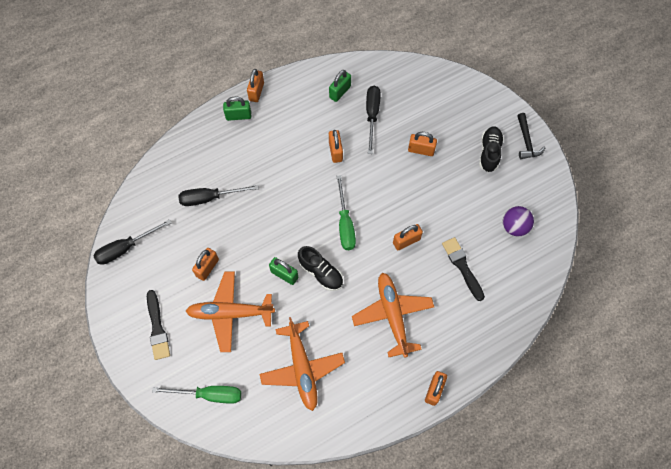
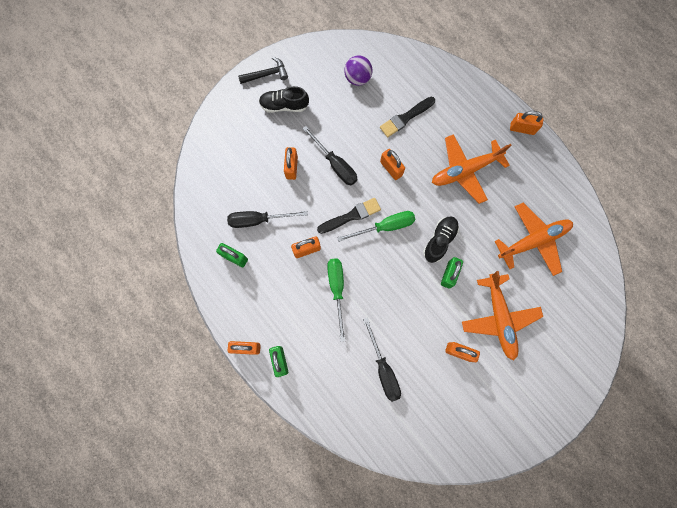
camera: 100 degrees left, 10 degrees up
black screwdriver [93,219,171,265] -> black screwdriver moved to [302,126,357,185]
black brush [147,290,170,360] -> black brush moved to [317,198,381,234]
green screwdriver [152,386,241,404] -> green screwdriver moved to [327,259,345,342]

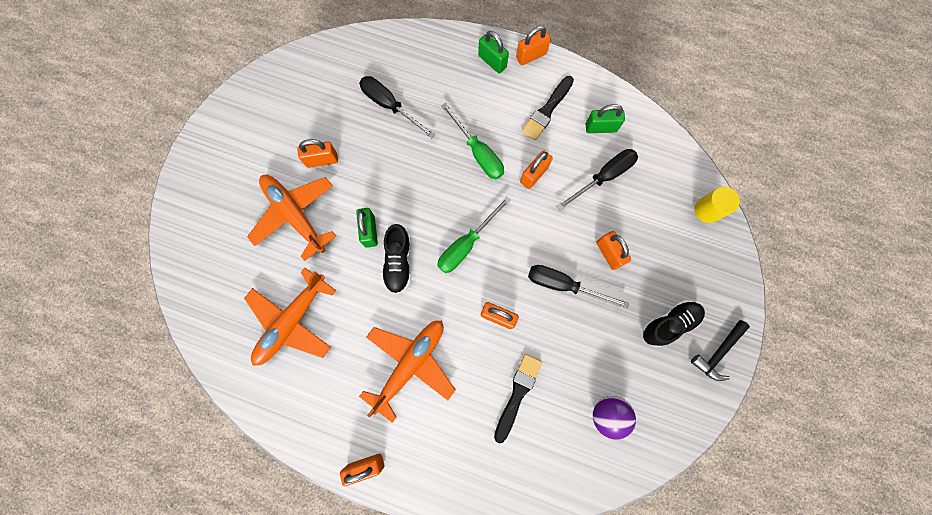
camera: 150 degrees right, 0 degrees up
black brush [317,198,381,234] -> black brush moved to [522,76,574,140]
none -> yellow cylinder [694,186,740,223]

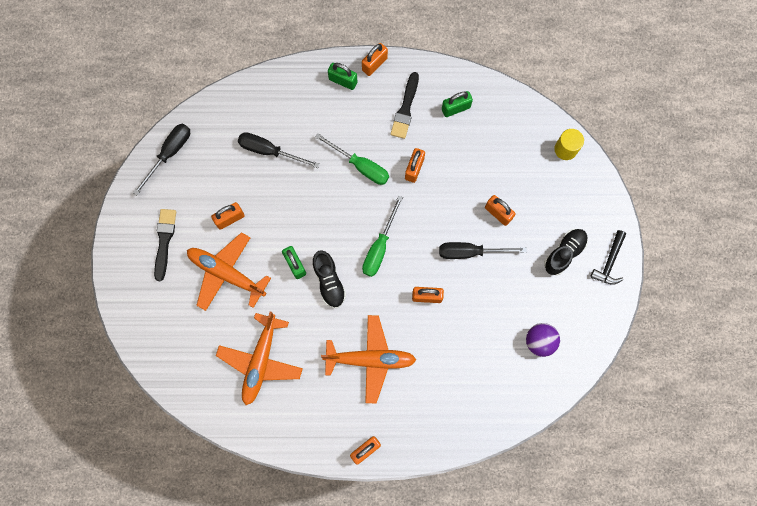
camera: 20 degrees left, 0 degrees up
orange plane [359,321,456,423] -> orange plane turned 75 degrees clockwise [321,315,416,403]
black brush [494,354,542,444] -> black brush moved to [154,209,176,282]
black screwdriver [557,149,638,210] -> black screwdriver moved to [133,124,190,195]

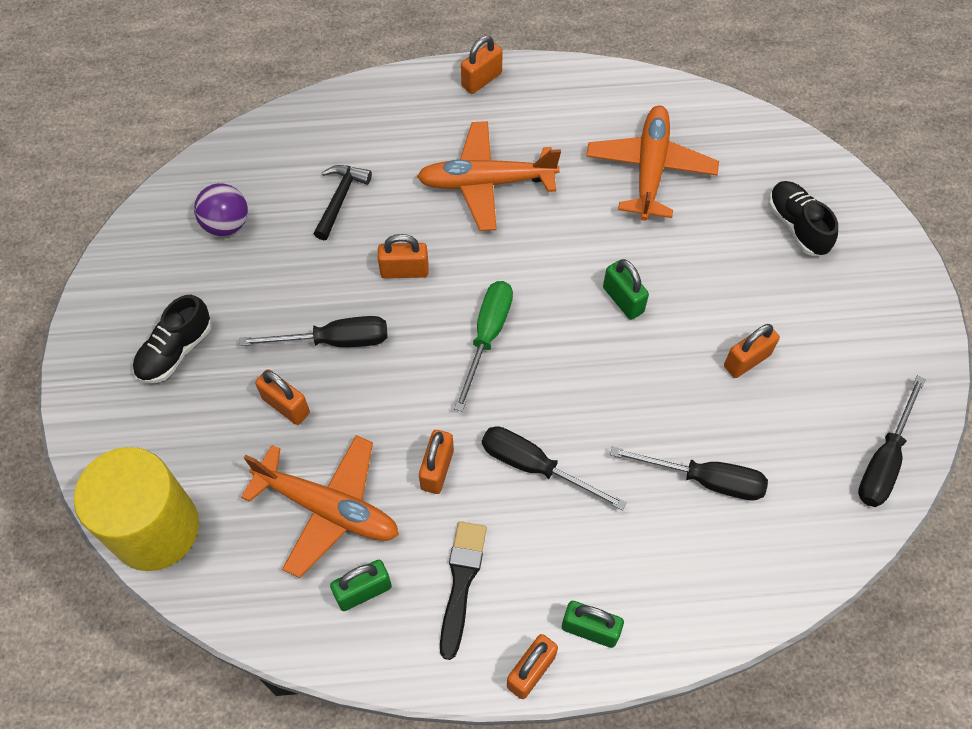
camera: 175 degrees right, 15 degrees down
black brush [154,209,176,282] -> none
orange plane [187,232,271,311] -> orange plane moved to [241,435,399,578]
black shoe [312,250,346,308] -> black shoe moved to [768,181,838,256]
green screwdriver [315,133,389,185] -> black screwdriver [482,426,627,510]
yellow cylinder [554,129,584,160] -> yellow cylinder [74,447,199,571], size x2.03
black hammer [590,230,626,285] -> black hammer moved to [314,165,372,240]

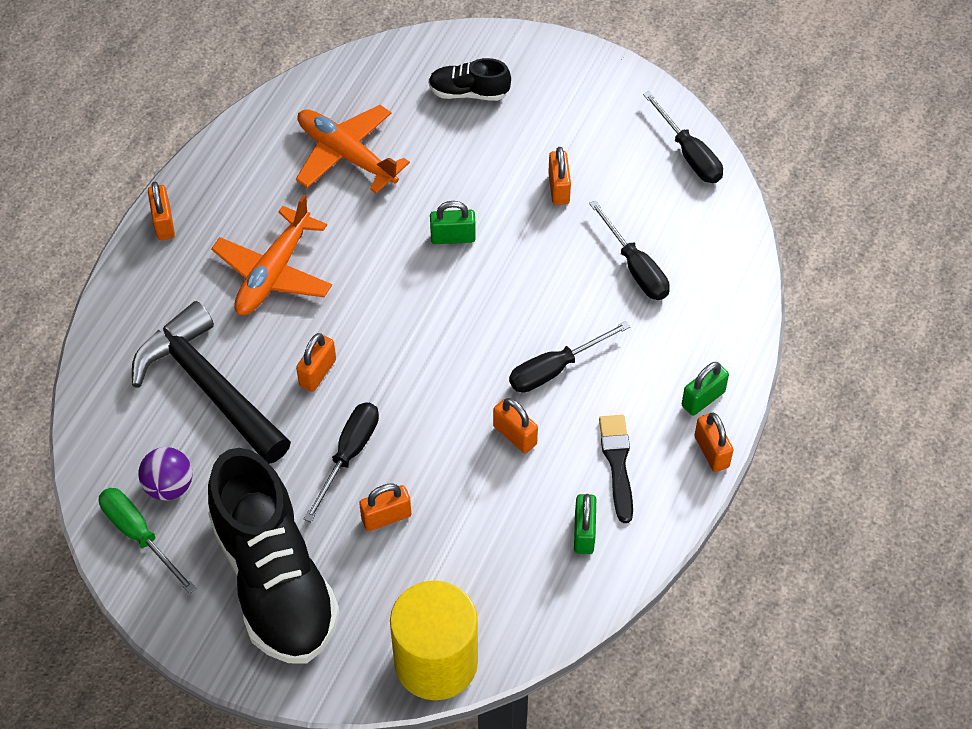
camera: 60 degrees left, 5 degrees down
black shoe [133,295,212,383] -> black shoe [208,448,339,663], size x2.21
orange plane [241,435,399,578] -> none
black hammer [314,165,372,240] -> black hammer [132,301,291,464], size x2.16
black brush [440,521,487,660] -> black brush turned 45 degrees clockwise [599,415,633,523]
green screwdriver [454,281,513,412] -> green screwdriver moved to [99,488,196,594]
black screwdriver [610,446,768,501] -> black screwdriver turned 105 degrees clockwise [589,200,670,300]

